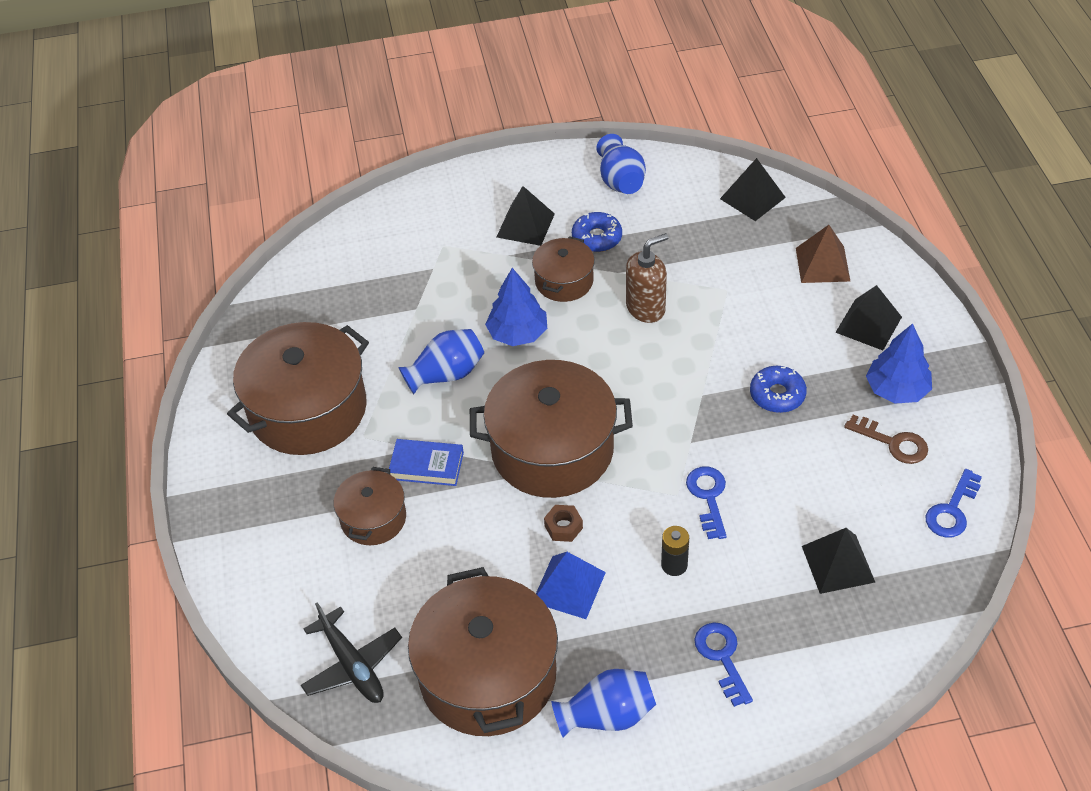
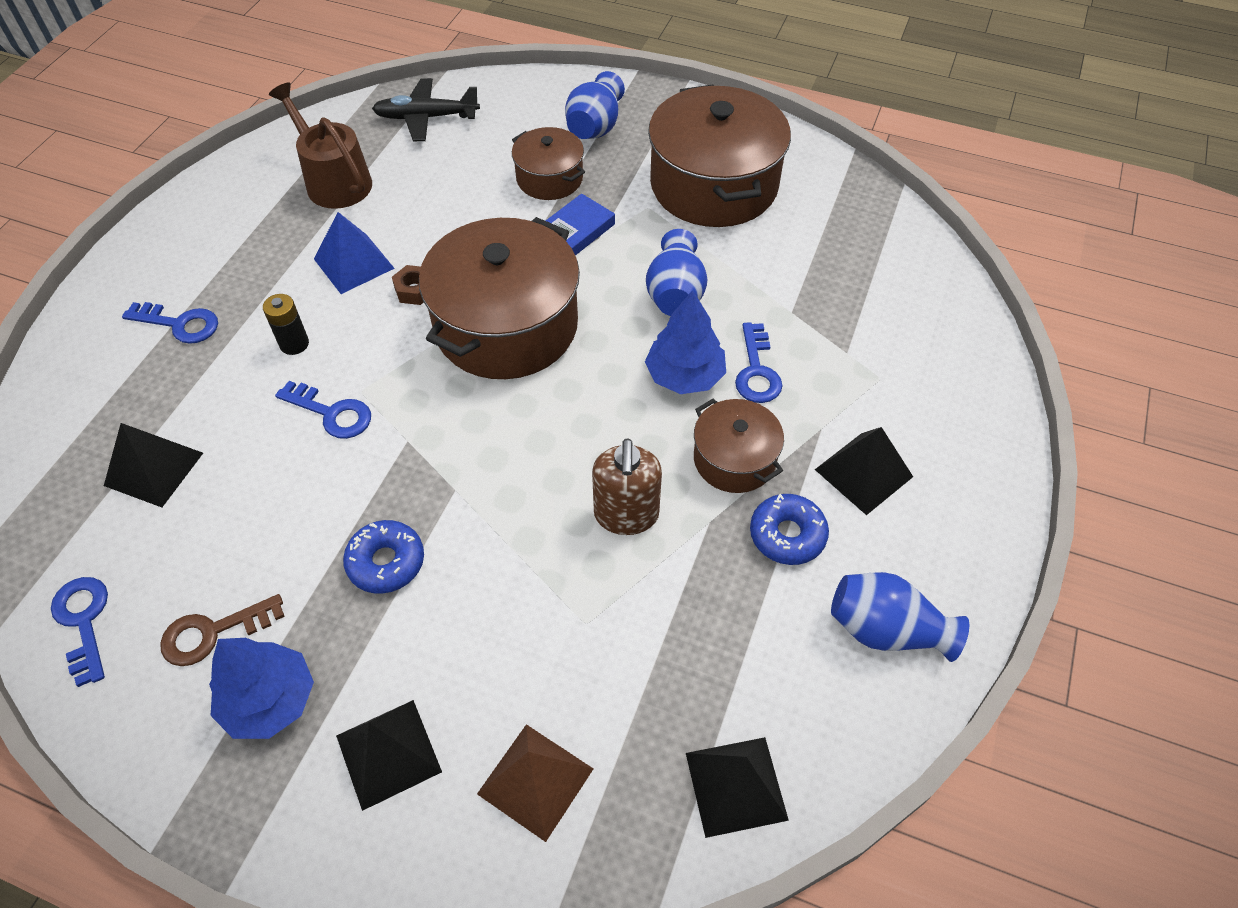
camera: 120 degrees right, 5 degrees up
brown pot [408,567,558,736] -> brown watering can [269,82,372,209]
blue vase [551,669,656,738] -> blue vase moved to [565,71,625,139]
none -> blue key [735,322,783,403]

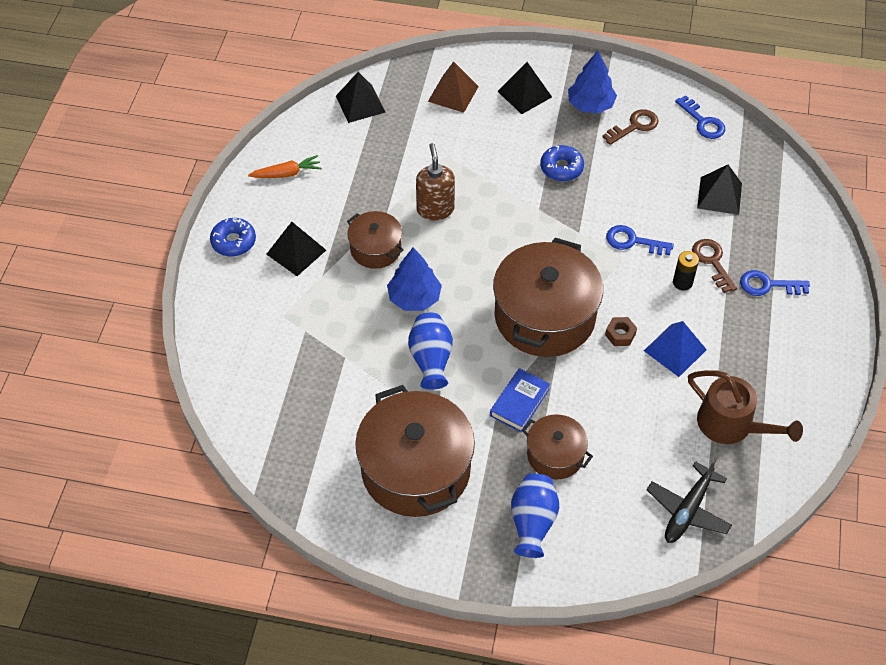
camera: 170 degrees right, 0 degrees up
black plane [372,78,480,141] -> black plane turned 135 degrees clockwise [647,458,732,543]
blue key [735,322,783,403] -> none
blue donut [750,494,829,565] -> blue donut moved to [210,218,256,256]
blue vase [831,572,969,662] -> orange carrot [248,155,322,178]
none -> brown key [692,239,737,293]

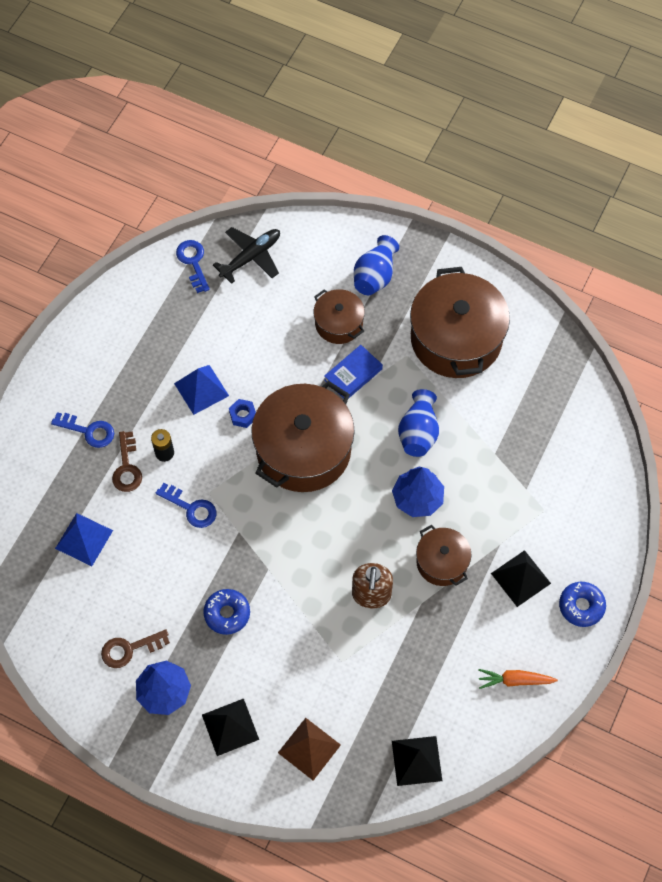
camera: 165 degrees left, 10 degrees up
brown nut [605,317,637,346] -> blue nut [229,399,256,428]
blue key [675,95,725,139] -> blue key moved to [176,240,210,293]
brown watering can [688,370,803,444] -> none
black pyramid [697,165,742,215] -> blue pyramid [55,513,113,566]

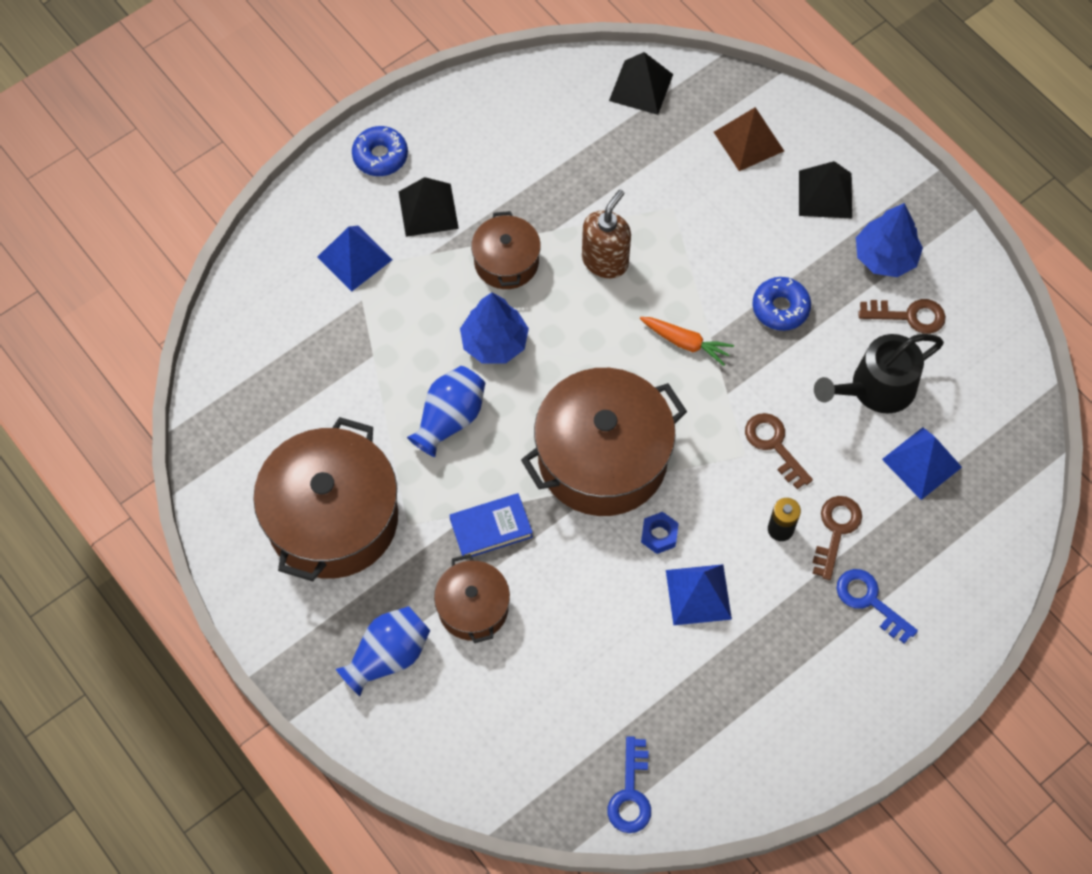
camera: 155 degrees left, 0 degrees up
blue key [156,483,216,528] -> brown key [745,413,813,489]
black plane [213,227,280,284] -> none
orange carrot [478,669,558,689] -> orange carrot moved to [640,317,734,366]
none -> blue pyramid [317,226,393,292]
none -> black watering can [814,334,944,414]

